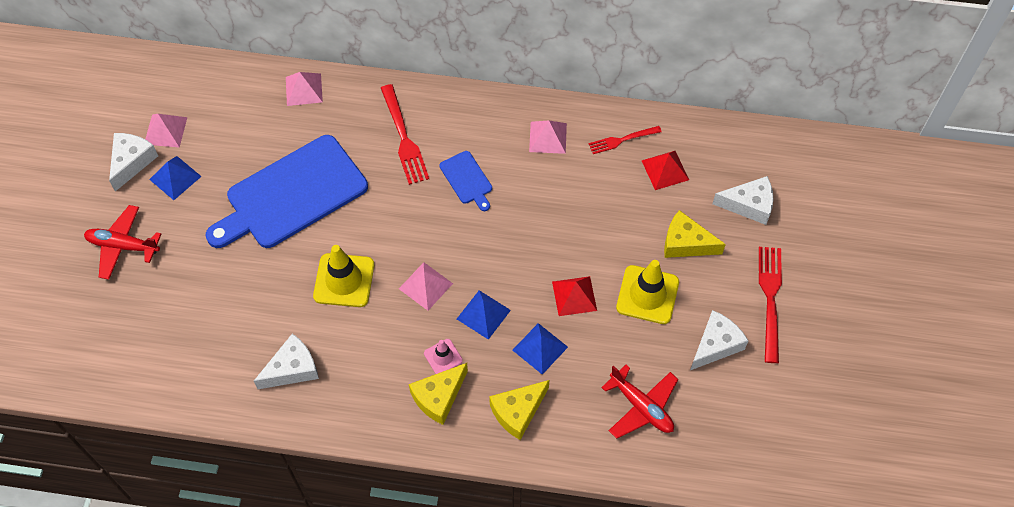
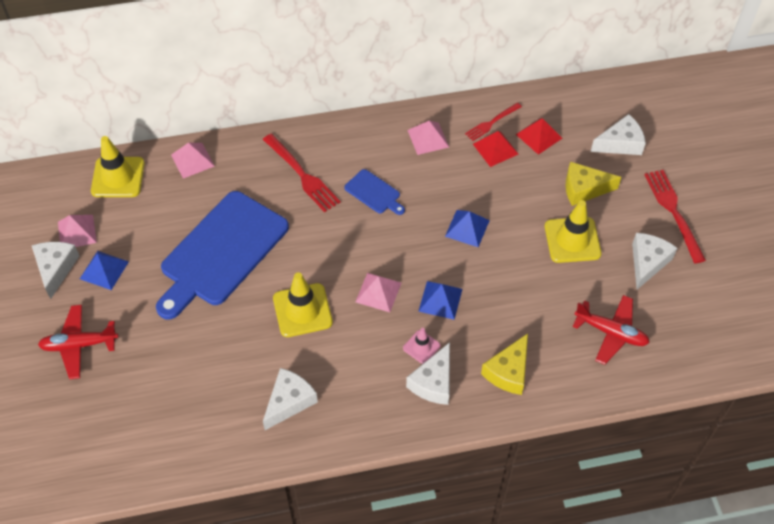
camera: 20 degrees left, 5 degrees down
yellow cheese [409,363,468,425] -> white cheese [406,342,450,405]
blue pyramid [513,323,568,375] -> blue pyramid moved to [445,210,490,247]
red pyramid [552,276,597,316] -> red pyramid moved to [473,131,518,167]
none -> yellow traffic cone [91,136,145,197]

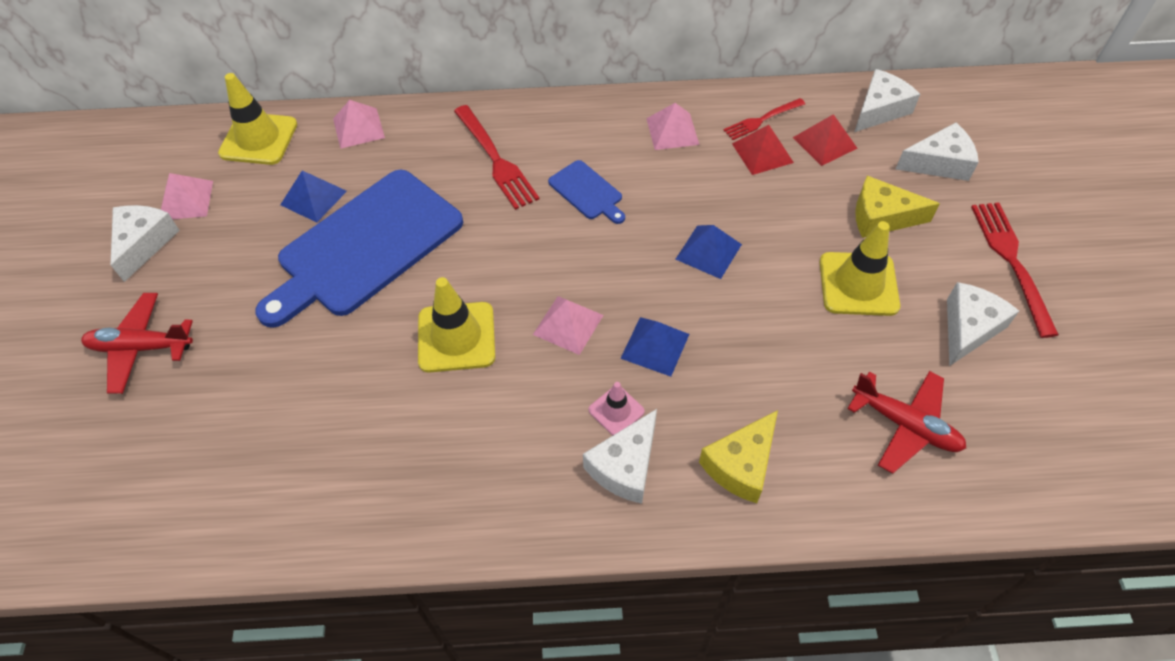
camera: 10 degrees right, 0 degrees up
blue pyramid [80,251,129,290] -> blue pyramid moved to [280,171,347,222]
white cheese [263,368,318,430] -> white cheese moved to [854,69,920,132]

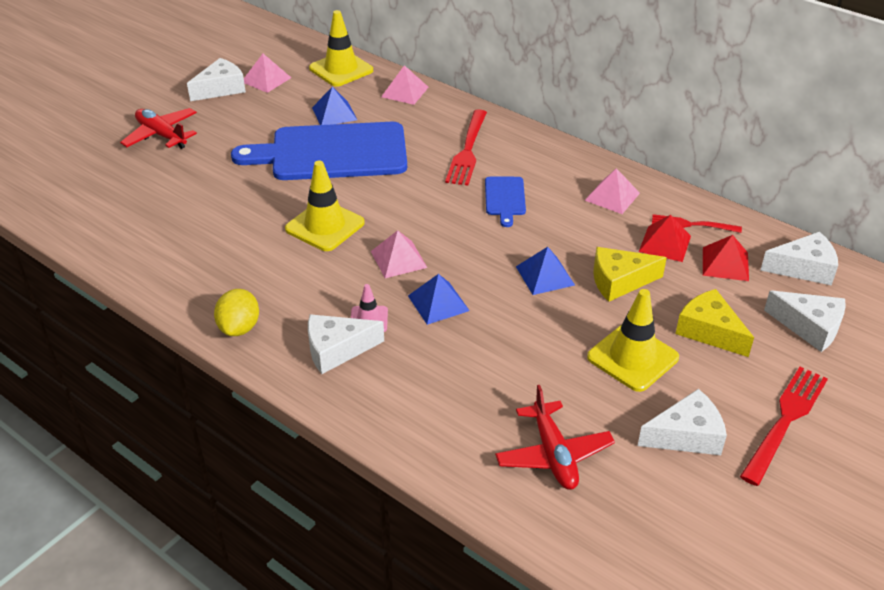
camera: 40 degrees right, 15 degrees down
yellow cheese [699,410,778,503] -> yellow cheese moved to [593,247,667,301]
none -> yellow lemon [214,289,259,336]

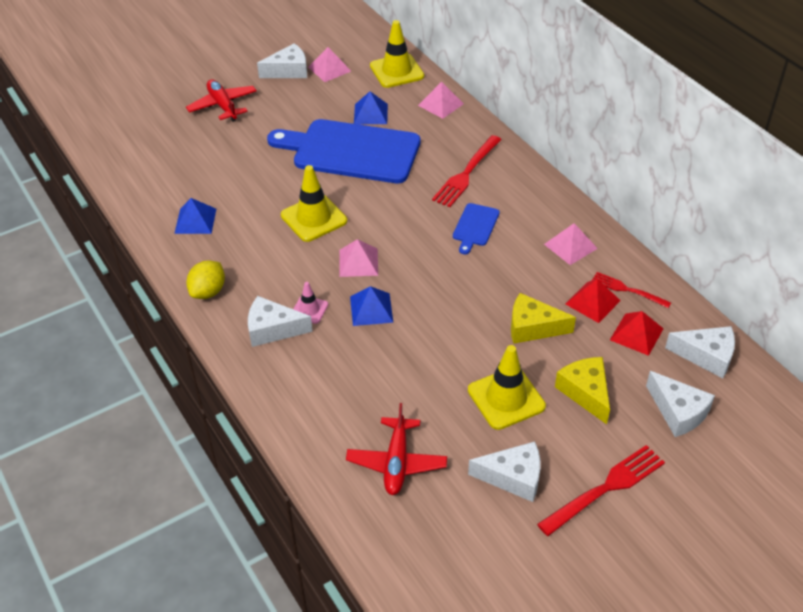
camera: 20 degrees right, 5 degrees up
blue pyramid [516,247,575,295] -> blue pyramid moved to [174,198,216,234]

